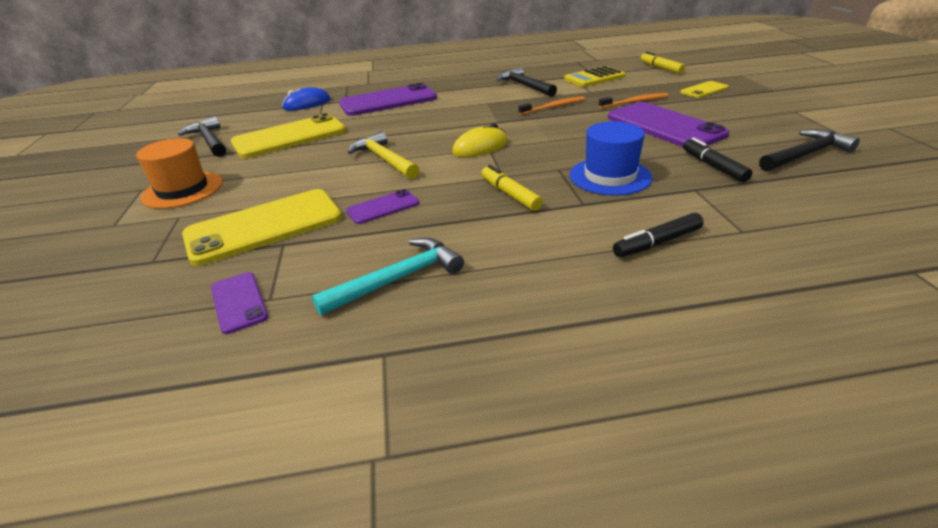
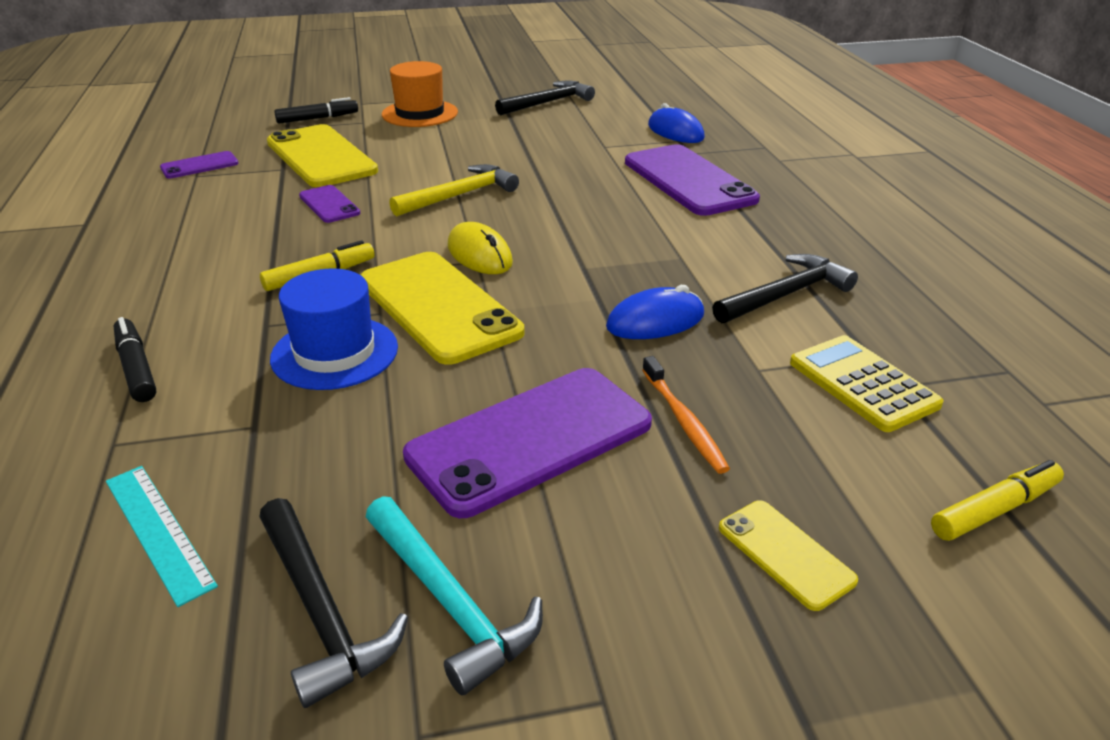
camera: 85 degrees right, 0 degrees up
yellow phone [231,113,346,158] -> yellow phone moved to [360,252,524,365]
turquoise hammer [312,238,464,315] -> turquoise hammer moved to [366,496,543,695]
orange toothbrush [519,96,585,115] -> blue mouse [606,285,704,339]
black marker [683,137,752,182] -> black marker moved to [274,97,358,124]
none -> turquoise ruler [106,466,218,607]

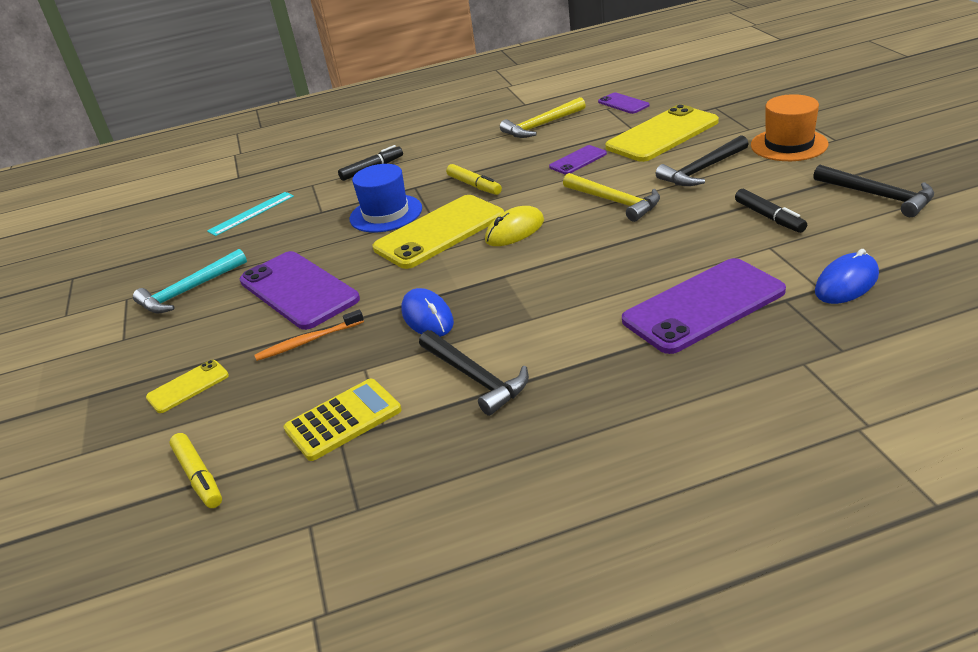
camera: 90 degrees right, 0 degrees up
black hammer [260,498,408,708] -> black hammer moved to [656,135,749,186]
black marker [274,97,358,124] -> black marker moved to [735,189,807,233]
none -> yellow hammer [500,97,586,138]

